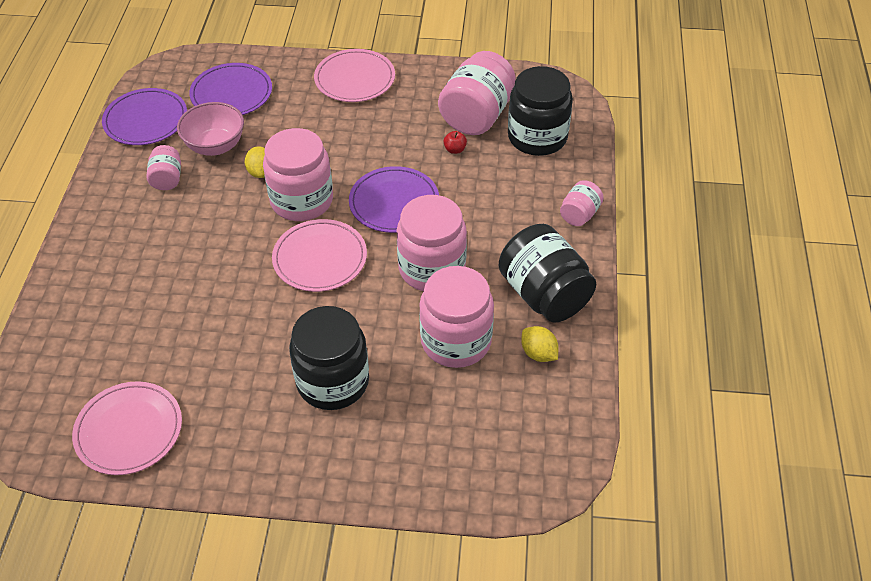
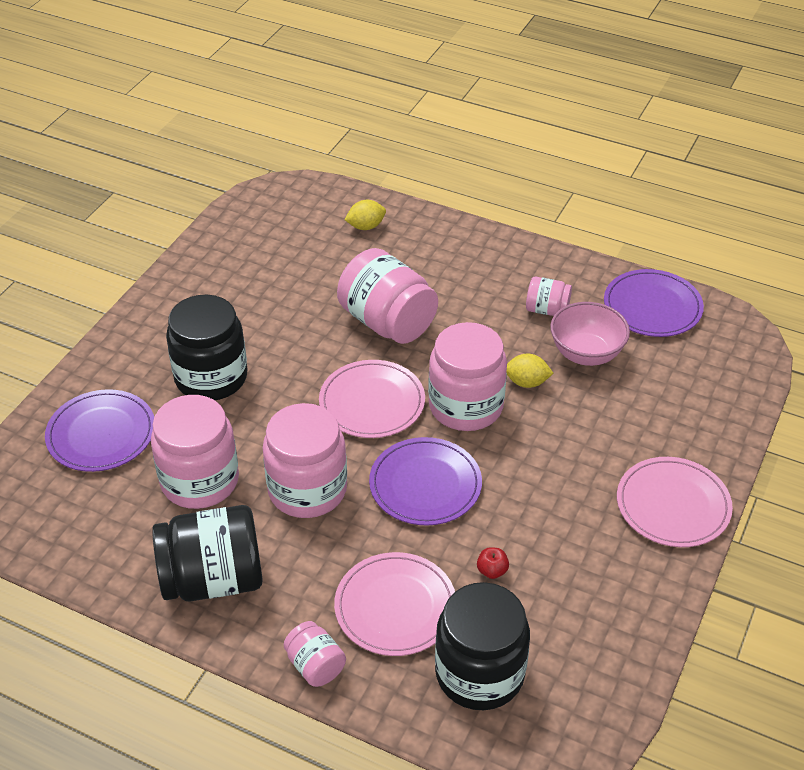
camera: 110 degrees right, 5 degrees down
pink plate [72,381,182,475] -> pink plate moved to [334,552,455,656]
purple plate [189,63,272,115] -> purple plate moved to [45,389,154,472]
pink jar [438,51,516,135] -> pink jar moved to [337,248,438,344]
yellow lemon [521,326,558,362] -> yellow lemon moved to [345,200,386,230]

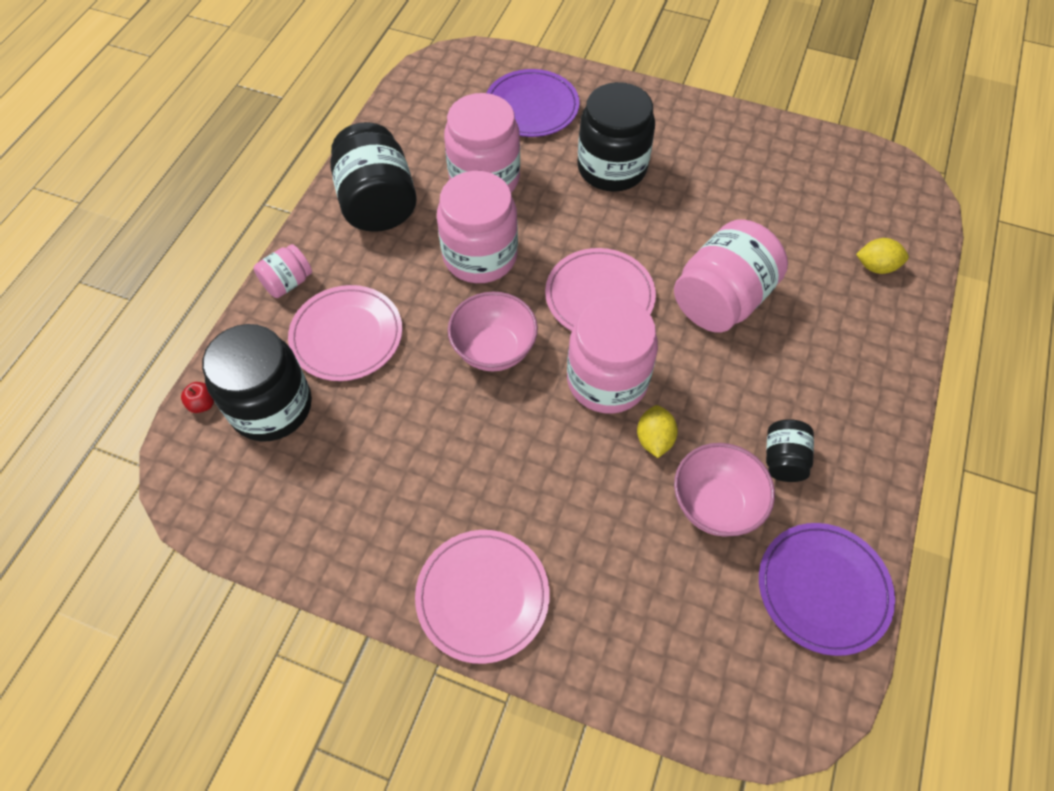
camera: 85 degrees right, 15 degrees up
yellow lemon [345,200,386,230] -> yellow lemon turned 60 degrees counterclockwise [856,238,909,274]
purple plate [369,437,482,526] -> pink bowl [448,292,538,371]
red apple [477,547,509,579] -> red apple moved to [181,382,214,413]
pink jar [526,277,572,316] -> black jar [766,419,814,482]

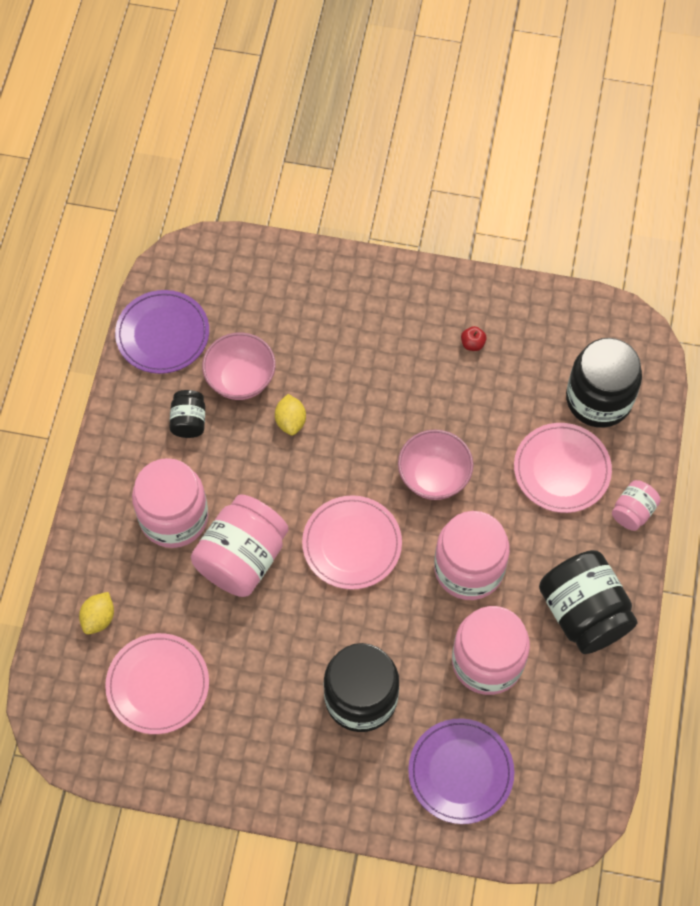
camera: 170 degrees right, 5 degrees up
red apple [181,382,214,413] -> red apple moved to [461,326,486,351]
pink plate [415,530,550,664] -> pink plate moved to [105,633,209,734]
pink jar [567,297,658,414] -> pink jar moved to [132,458,208,548]
yellow lemon [856,238,909,274] -> yellow lemon turned 60 degrees counterclockwise [79,592,114,634]

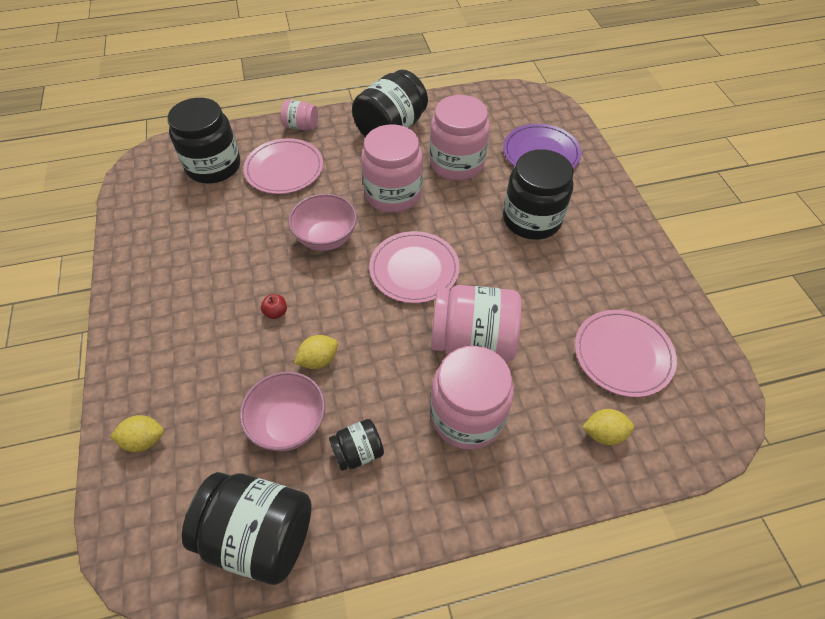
camera: 115 degrees left, 10 degrees down
purple plate [115,290,209,374] -> black jar [182,472,312,585]
red apple [461,326,486,351] -> red apple moved to [261,294,287,319]
none -> yellow lemon [110,415,164,452]

